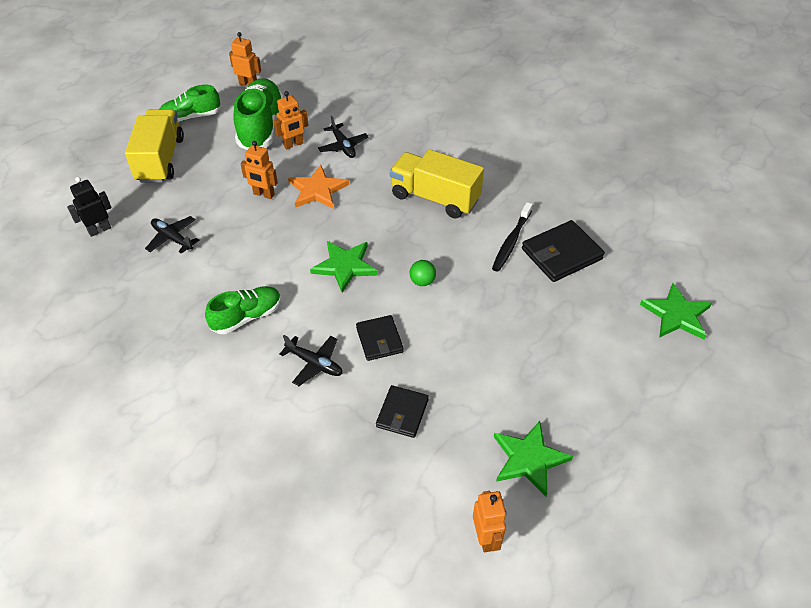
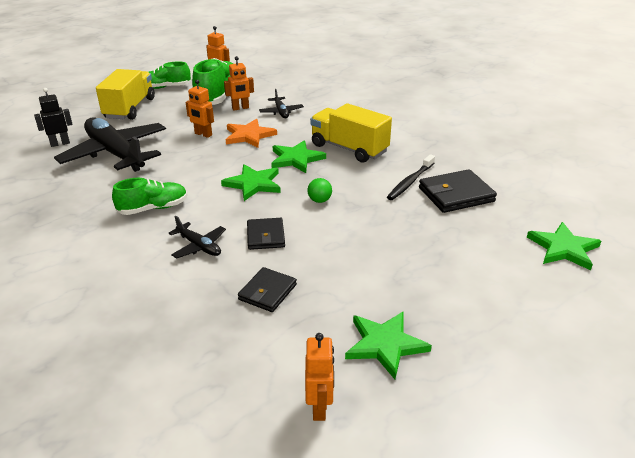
camera: 10 degrees right, 15 degrees down
black plane [145,216,199,254] -> black plane [54,117,166,172], size x2.22
none -> green star [271,140,326,173]

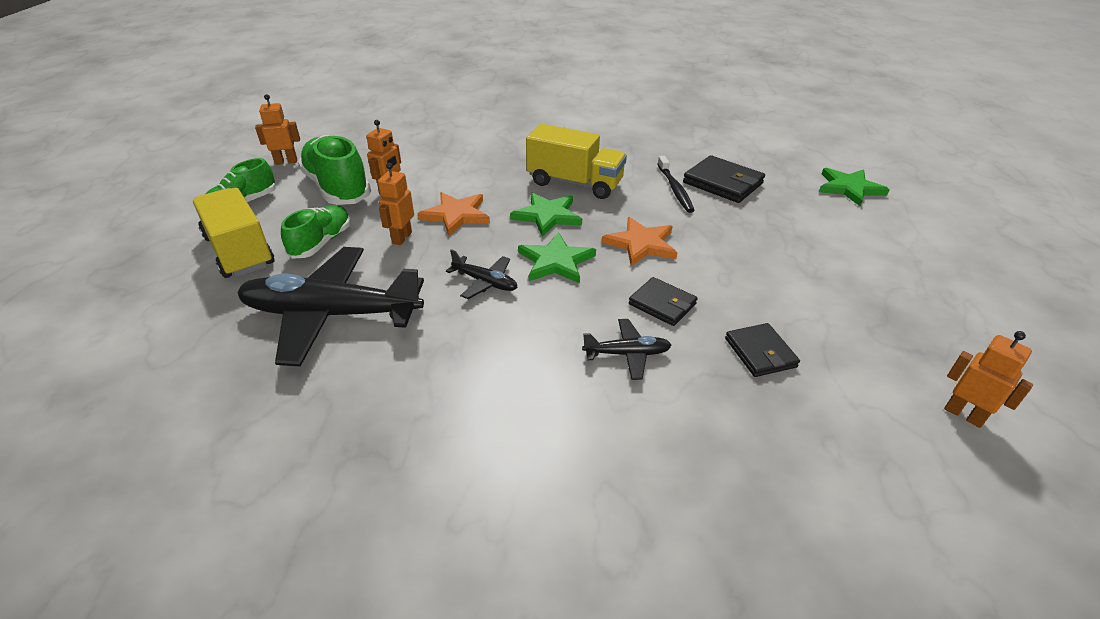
camera: 45 degrees left, 5 degrees up
black robot [34,88,73,147] -> none
green shoe [112,178,187,215] -> green shoe moved to [281,205,351,259]
orange robot [186,79,214,138] -> orange robot turned 120 degrees clockwise [378,163,414,245]
black plane [259,89,304,118] -> black plane moved to [446,249,517,299]
green ball [307,178,332,203] -> orange star [602,217,677,266]
yellow truck [310,103,392,163] -> yellow truck turned 150 degrees counterclockwise [526,124,627,199]
green star [345,312,432,379] -> none
black wallet [419,169,497,213] -> black wallet turned 75 degrees counterclockwise [683,155,765,203]

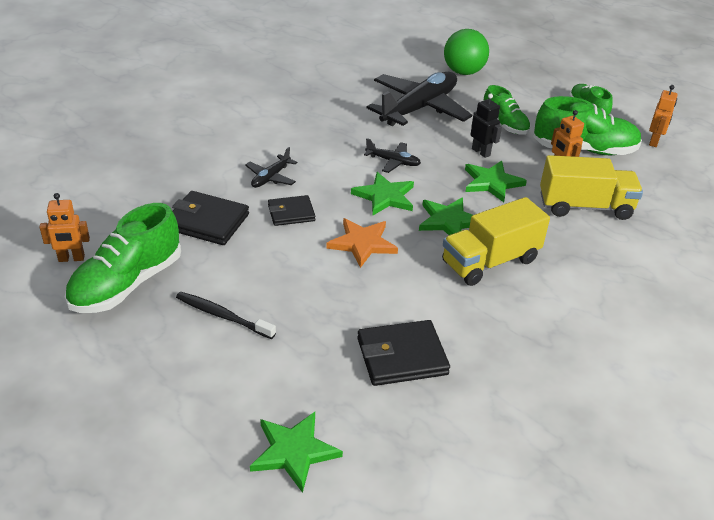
camera: 125 degrees right, 0 degrees up
yellow truck [193,188,274,278] -> yellow truck moved to [540,155,643,220]
orange robot [378,163,414,245] -> black robot [471,94,502,158]
orange star [417,192,490,236] -> green star [465,161,527,202]
black plane [446,249,517,299] -> black plane turned 135 degrees counterclockwise [364,138,421,173]
black toothbrush [658,156,695,213] -> black toothbrush moved to [176,292,276,339]
black wallet [725,323,800,377] -> black wallet [172,191,249,245], size x1.55
none -> green shoe [65,203,181,313]
none -> green ball [444,29,489,75]

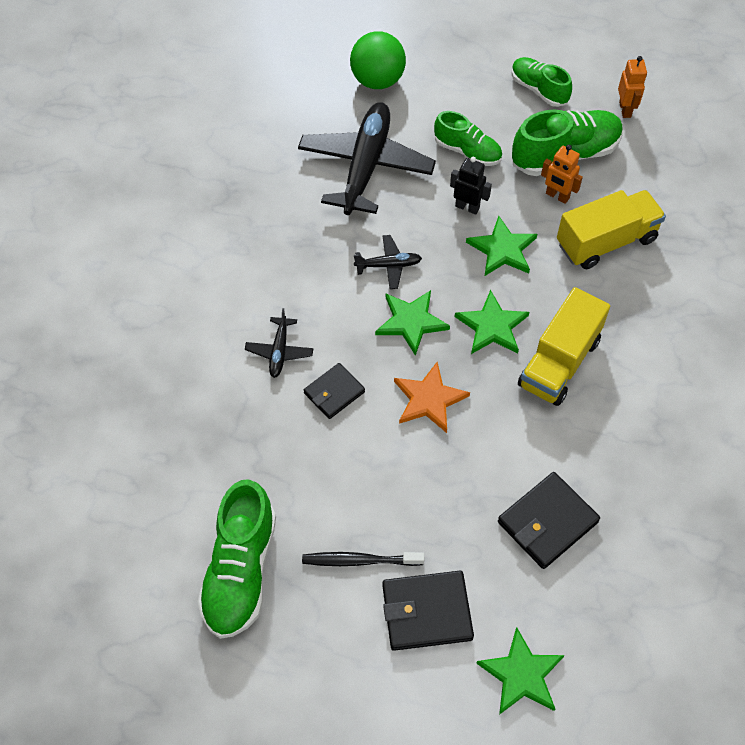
camera: 25 degrees left, 20 degrees up
orange robot [39,193,90,262] -> none
black wallet [172,191,249,245] -> black wallet moved to [382,571,474,651]

